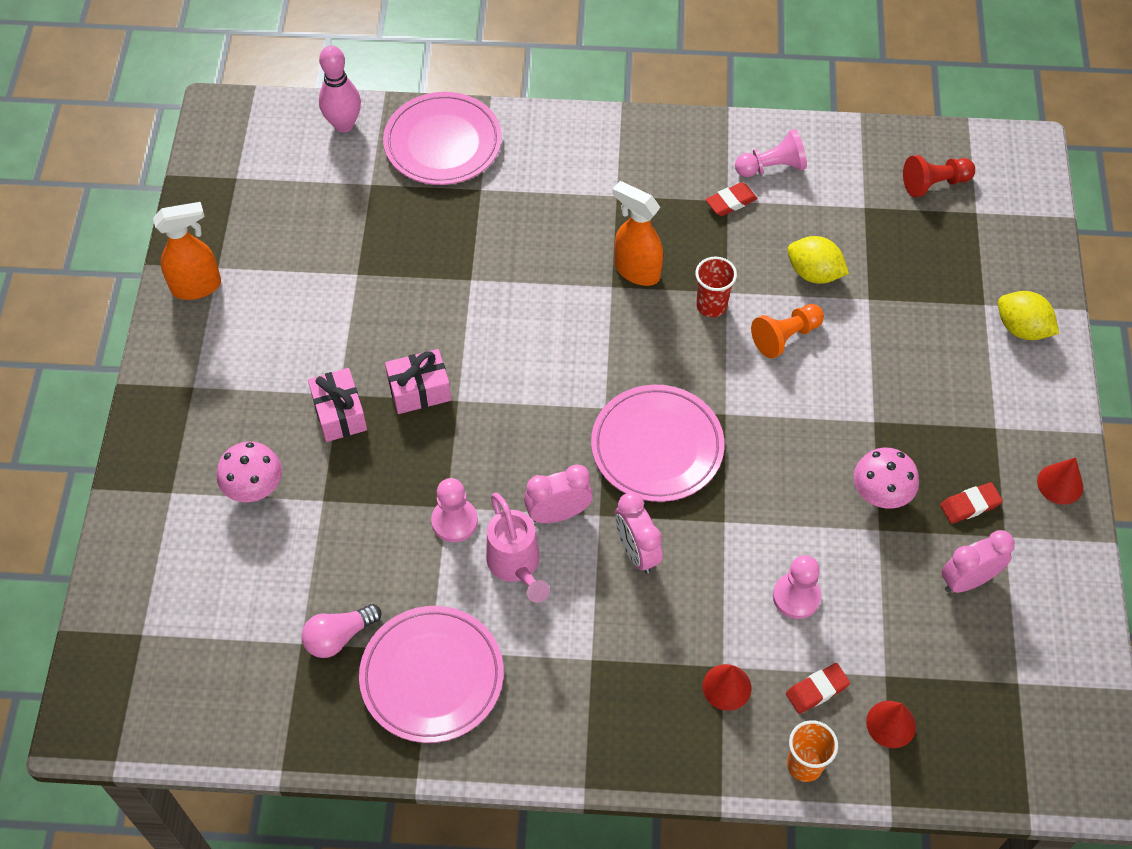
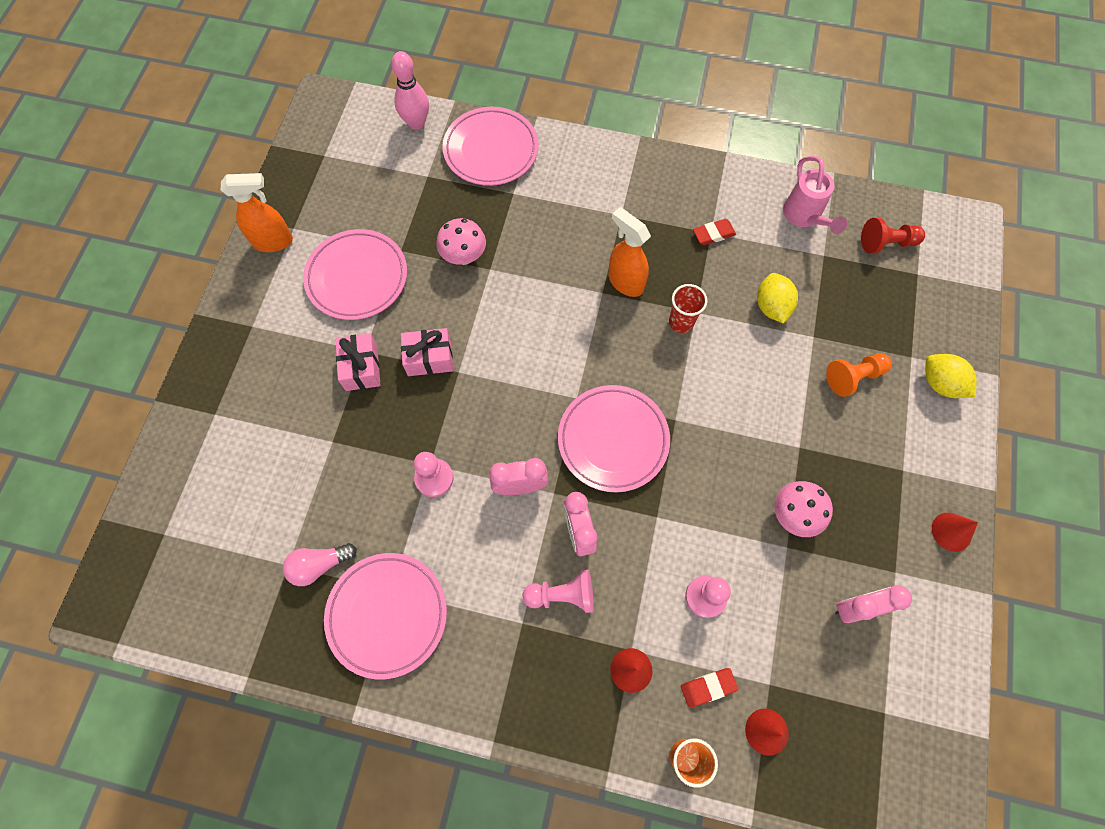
camera: 10 degrees right, 10 degrees up
pink mushroom [217,442,282,502] -> pink mushroom moved to [436,218,486,265]
pink watering can [486,492,550,603] -> pink watering can moved to [783,156,847,234]
pink pawn [735,129,807,177] -> pink pawn moved to [522,570,594,613]
orange pawn [751,304,824,358] -> orange pawn moved to [826,353,892,397]
yellow lemon [787,236,849,284] -> yellow lemon turned 45 degrees clockwise [757,273,798,324]
red eraser [940,482,1003,524] -> none
none -> pink plate [303,229,407,320]

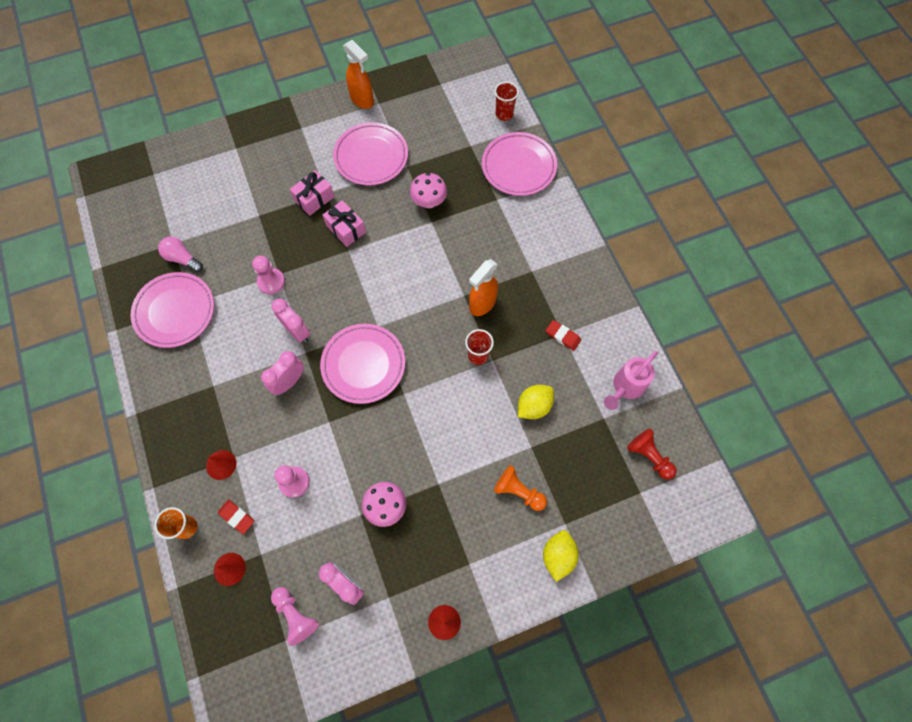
camera: 55 degrees right, 0 degrees up
pink bowling pin [391,51,429,130] -> red cup [495,82,519,121]
pink pawn [522,570,594,613] -> pink pawn moved to [271,587,319,646]
orange spray bottle [609,207,651,297] -> orange spray bottle turned 150 degrees counterclockwise [469,259,498,316]

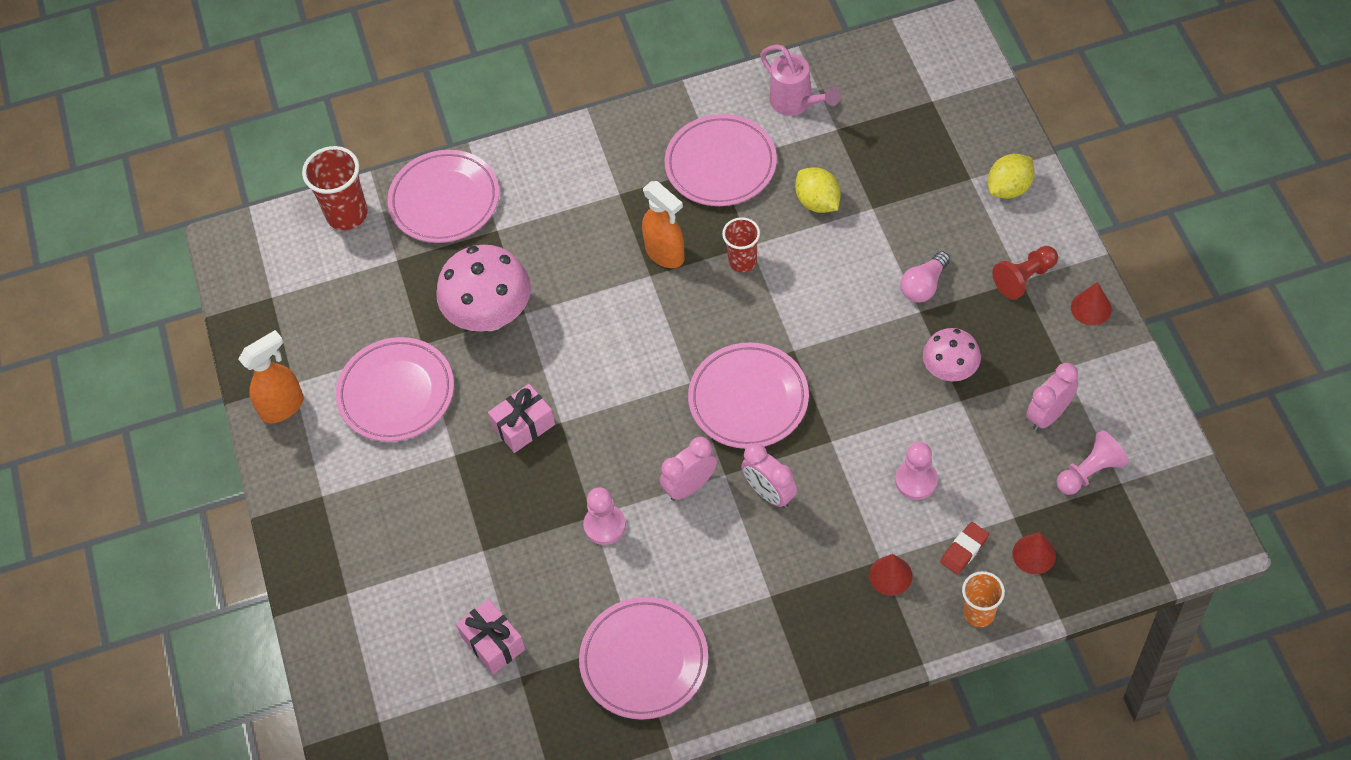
camera: 80 degrees left, 10 degrees down
pink light bulb [158,237,203,272] -> pink light bulb moved to [900,251,950,302]
pink gift [290,170,335,216] -> pink gift moved to [456,599,526,674]
pink mushroom [410,173,447,208] -> pink mushroom [436,245,531,331], size x1.68
orange pawn [494,465,547,511] -> none
red cup [495,82,519,121] -> red cup [302,146,368,230], size x1.55
yellow lemon [543,530,579,582] -> yellow lemon turned 60 degrees counterclockwise [988,154,1034,199]
red eraser [546,320,581,351] -> pink plate [664,114,777,206]
red pawn [627,428,677,480] -> red pawn moved to [992,246,1058,300]

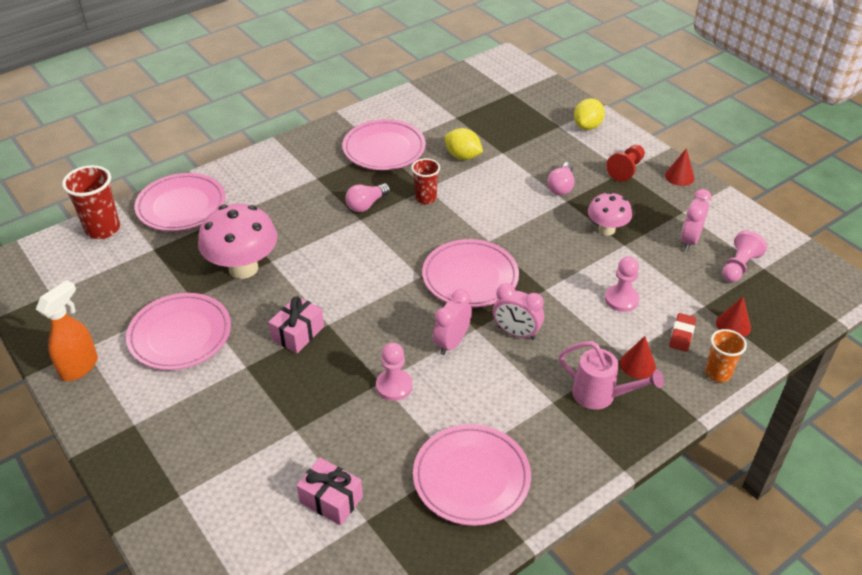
camera: 25 degrees left, 15 degrees down
orange spray bottle [642,181,685,268] -> pink light bulb [346,183,390,212]
pink watering can [760,45,841,116] -> pink watering can moved to [559,341,664,410]

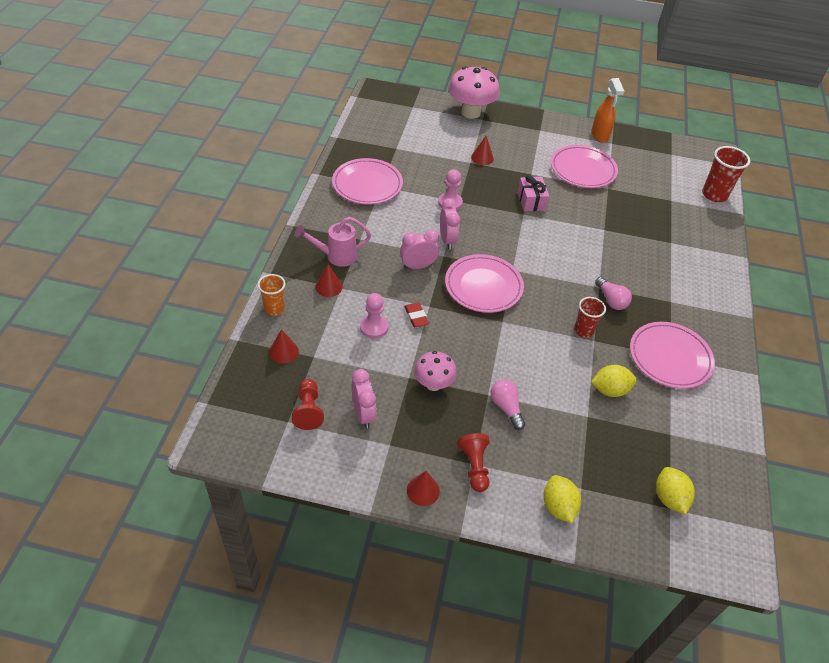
camera: 135 degrees right, 5 degrees up
pink plate [135,173,226,231] -> none
pink mushroom [198,204,277,279] -> pink mushroom moved to [448,66,500,119]
pink gift [297,458,363,526] -> none
pink light bulb [346,183,390,212] -> pink light bulb turned 150 degrees clockwise [595,277,632,310]
red eraser [669,313,696,352] -> red eraser moved to [404,302,429,327]
pink pawn [722,231,767,282] -> red pawn [292,379,324,430]
none -> red cone [471,136,494,165]
none -> yellow lemon [656,467,695,514]

